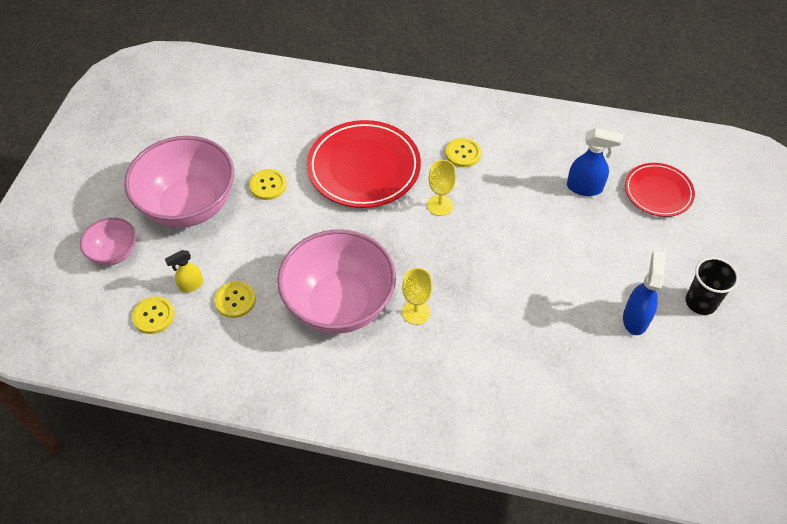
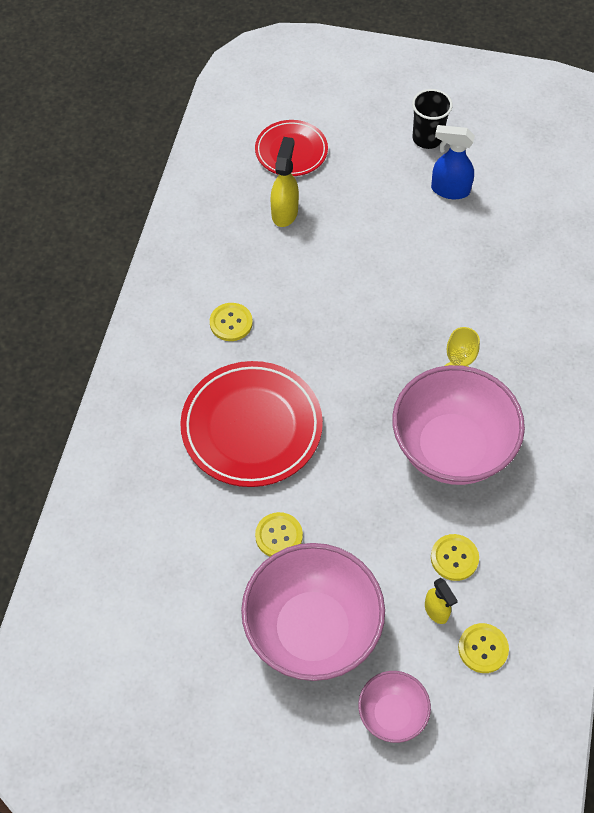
camera: 90 degrees left, 5 degrees up
yellow goblet [427,160,456,216] -> none
blue spray bottle [567,128,623,196] -> yellow spray bottle [271,137,299,227]

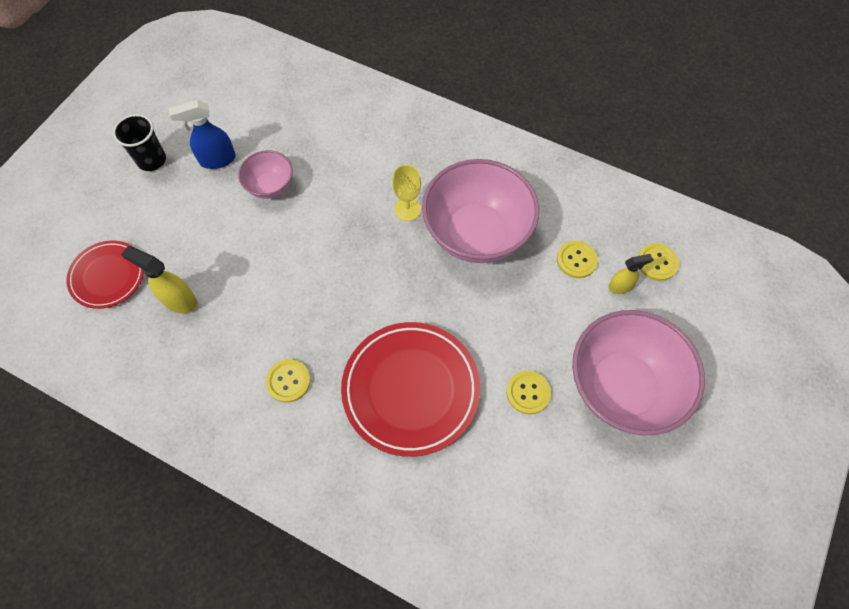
camera: 75 degrees left, 5 degrees up
pink bowl [358,671,431,743] -> pink bowl moved to [238,150,293,199]
blue spray bottle [431,125,475,199] -> blue spray bottle turned 45 degrees clockwise [169,100,236,169]

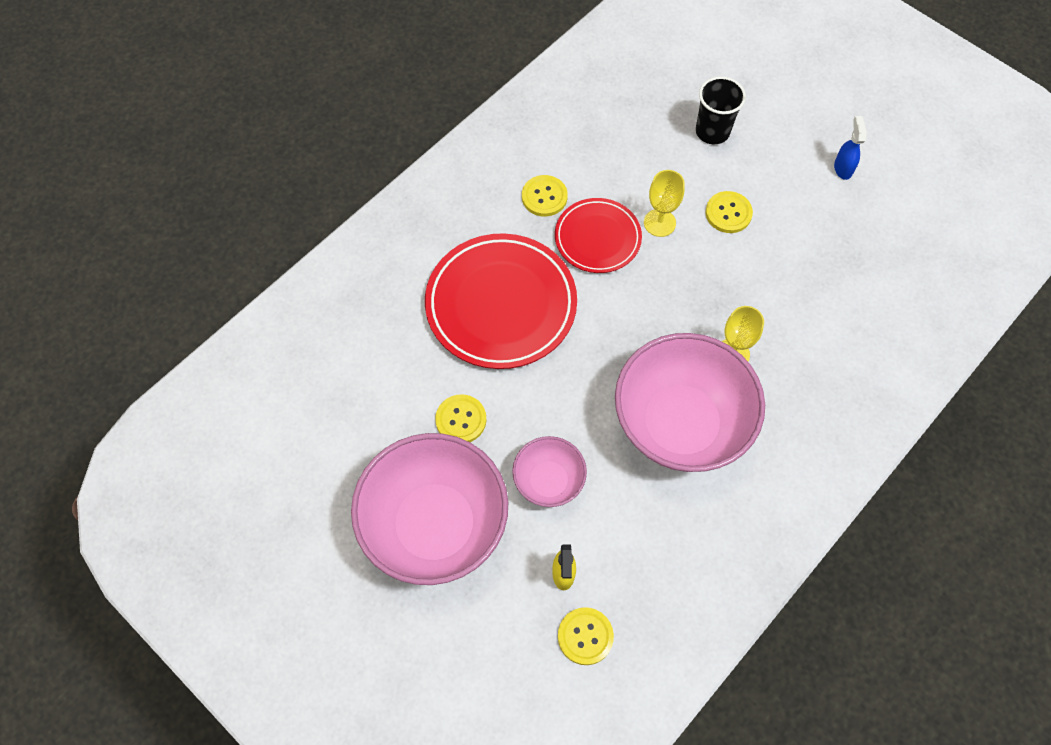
camera: 105 degrees right, 0 degrees up
red plate [66,240,144,309] -> red plate moved to [555,198,642,273]
black cup [113,114,166,171] -> black cup moved to [696,76,746,144]
yellow spray bottle [121,246,197,314] -> none
blue spray bottle [169,100,236,169] -> blue spray bottle [834,116,867,180], size x0.65
pink bowl [238,150,293,199] -> pink bowl moved to [512,436,587,507]
yellow button [557,241,598,278] -> yellow button moved to [705,191,753,233]
none -> yellow goblet [644,170,685,237]

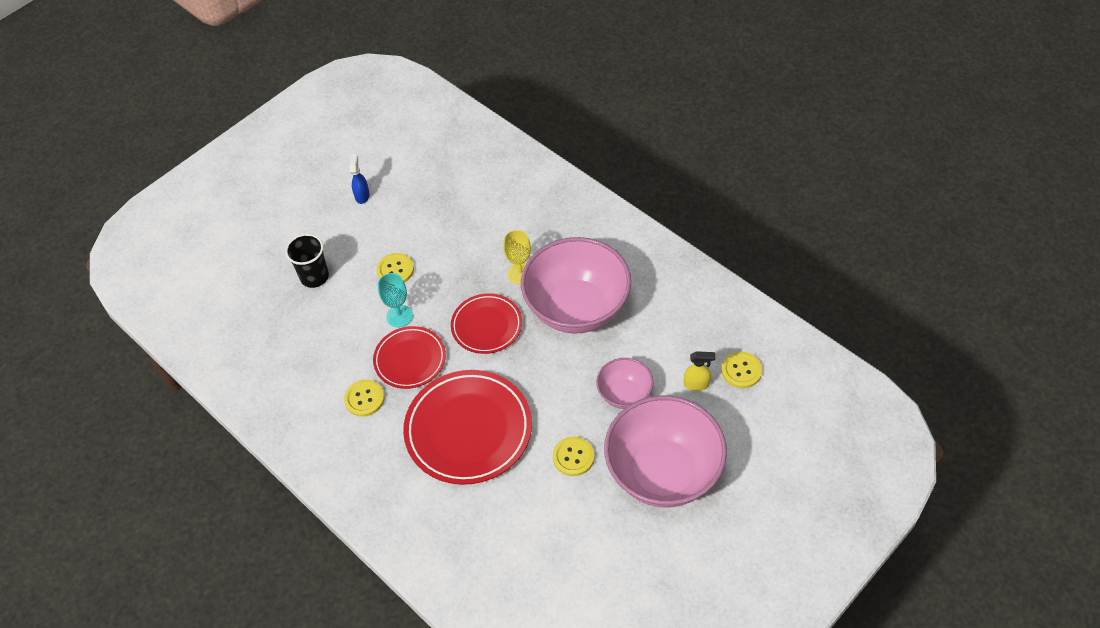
camera: 85 degrees left, 10 degrees down
yellow goblet [644,170,685,237] -> turquoise goblet [378,273,413,327]
blue spray bottle [834,116,867,180] -> blue spray bottle turned 90 degrees clockwise [350,154,370,204]
none -> red plate [451,293,522,354]

